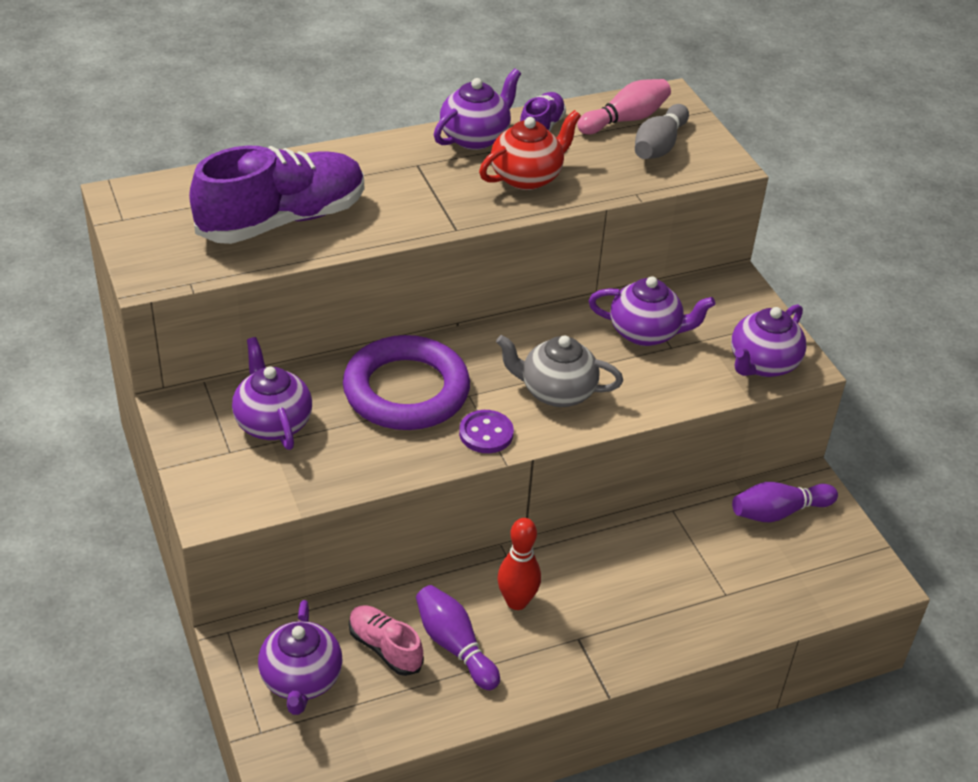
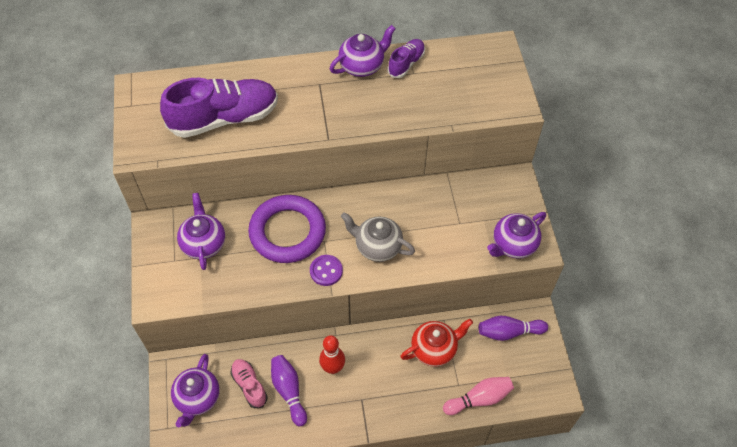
camera: 15 degrees right, 15 degrees up
red teapot [479,110,581,190] -> red teapot moved to [400,319,473,367]
pink bowling pin [577,79,671,135] -> pink bowling pin moved to [443,377,514,415]
purple teapot [589,277,715,346] -> none
grey bowling pin [635,104,689,159] -> none

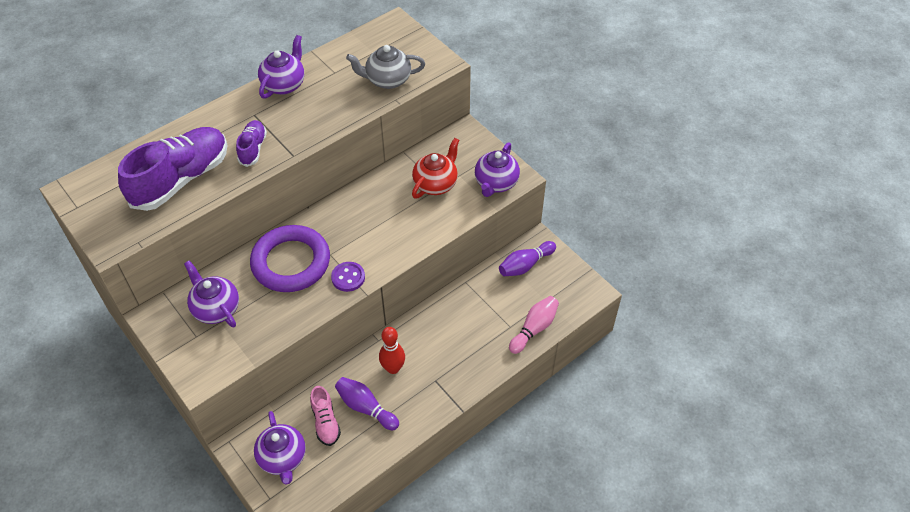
camera: 30 degrees left, 5 degrees down
pink shoe [230,359,268,408] -> pink shoe turned 135 degrees counterclockwise [310,386,341,446]
grey teapot [341,212,415,262] -> grey teapot moved to [346,45,425,89]
purple shoe [388,39,425,78] -> purple shoe moved to [236,120,267,167]
red teapot [400,319,473,367] -> red teapot moved to [412,138,459,199]

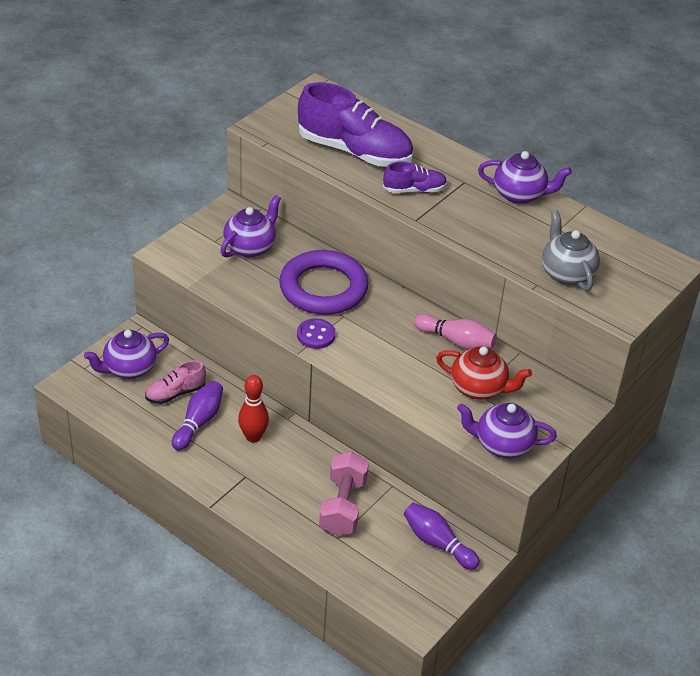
camera: 75 degrees right, 10 degrees down
pink bowling pin [509,296,559,354] -> pink bowling pin moved to [414,314,497,350]
none -> pink dumbbell [319,451,369,536]

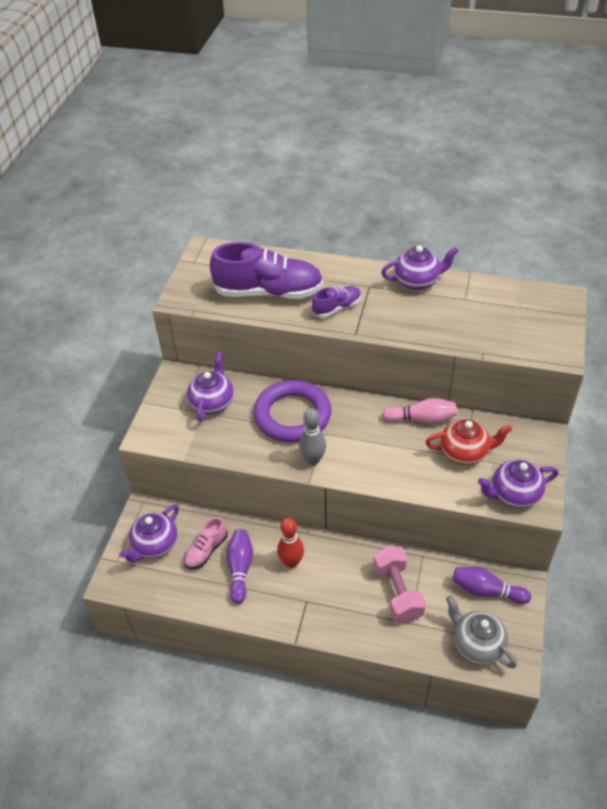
camera: 20 degrees left, 5 degrees up
purple button [297,319,335,349] -> grey bowling pin [299,408,326,465]
grey teapot [542,211,600,291] -> grey teapot moved to [446,595,517,668]

